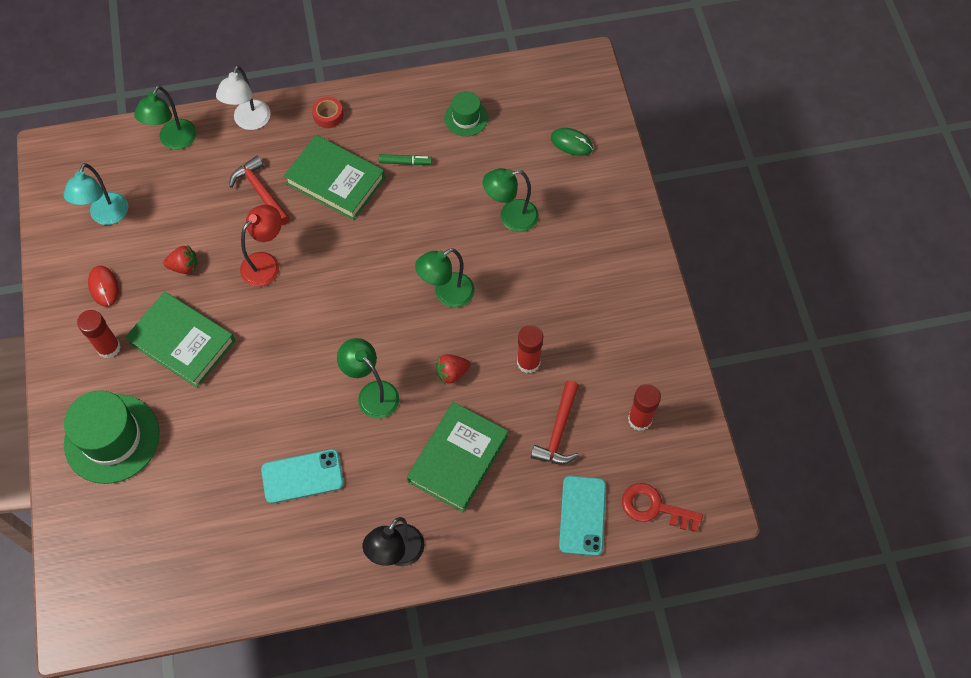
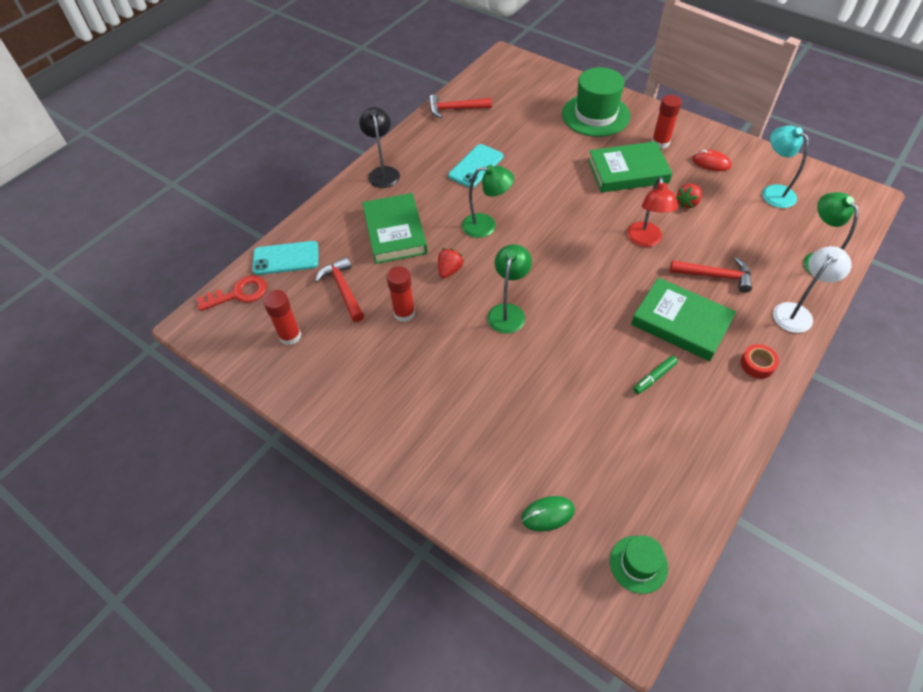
camera: 140 degrees right, 10 degrees down
white lamp [216,65,271,130] -> white lamp turned 75 degrees clockwise [773,246,852,333]
green book [284,135,385,220] -> green book turned 45 degrees clockwise [631,278,736,361]
green hat [444,91,488,136] -> green hat moved to [610,535,668,594]
green lamp [483,168,539,232] -> none
turquoise phone [559,476,606,556] -> turquoise phone turned 60 degrees counterclockwise [252,241,318,275]
none -> red hammer [429,94,492,119]

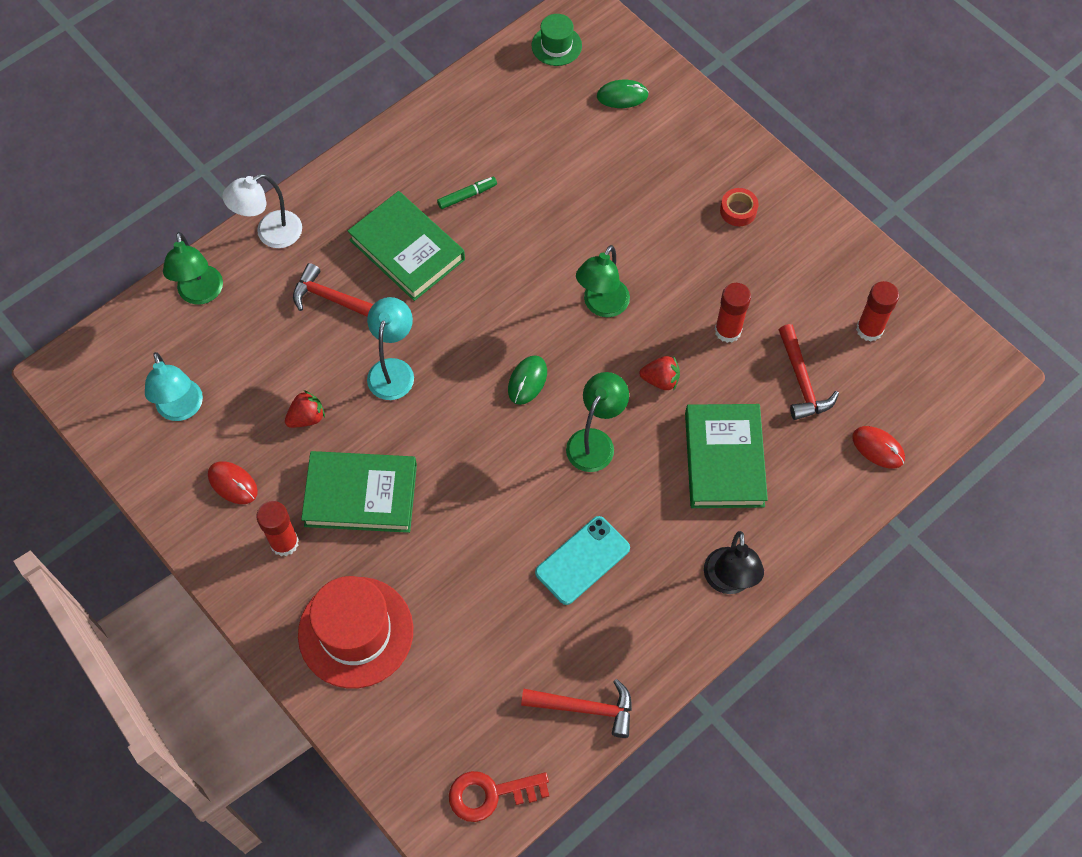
camera: 170 degrees left, 10 degrees up
red key [197,275,267,311] -> red key moved to [449,771,549,822]
turquoise phone [252,241,318,275] -> red mouse [852,426,905,469]
red strawberry [438,248,464,278] -> red strawberry turned 120 degrees counterclockwise [640,356,680,390]
green lamp [462,165,514,238] -> green lamp turned 105 degrees clockwise [566,372,629,472]
green hat [562,67,630,137] -> red hat [298,576,413,688]
red lamp [627,177,678,247] -> turquoise lamp [367,297,414,400]
red tape [740,344,779,379] -> red tape moved to [720,188,758,226]
none -> green mouse [508,355,547,405]

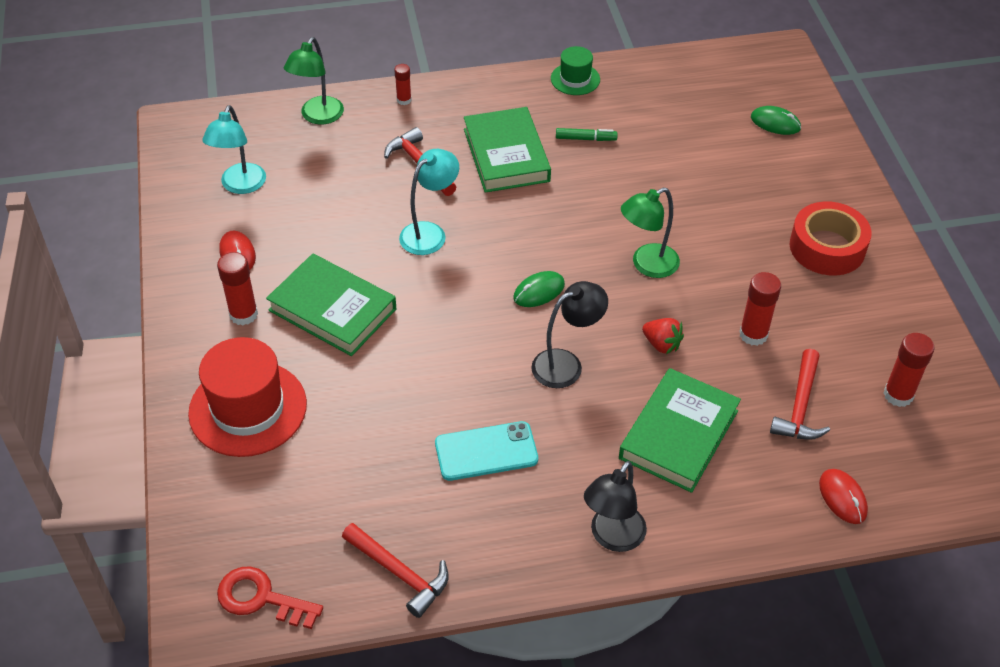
camera: 30 degrees right, 15 degrees down
white lamp [222,174,302,248] -> red glue stick [394,64,412,105]
red strawberry [285,390,325,428] -> none
green hat [531,14,582,66] -> green hat moved to [551,46,600,95]
green lamp [566,372,629,472] -> black lamp [531,281,608,388]
red tape [720,188,758,226] -> red tape [790,201,872,276], size x1.97

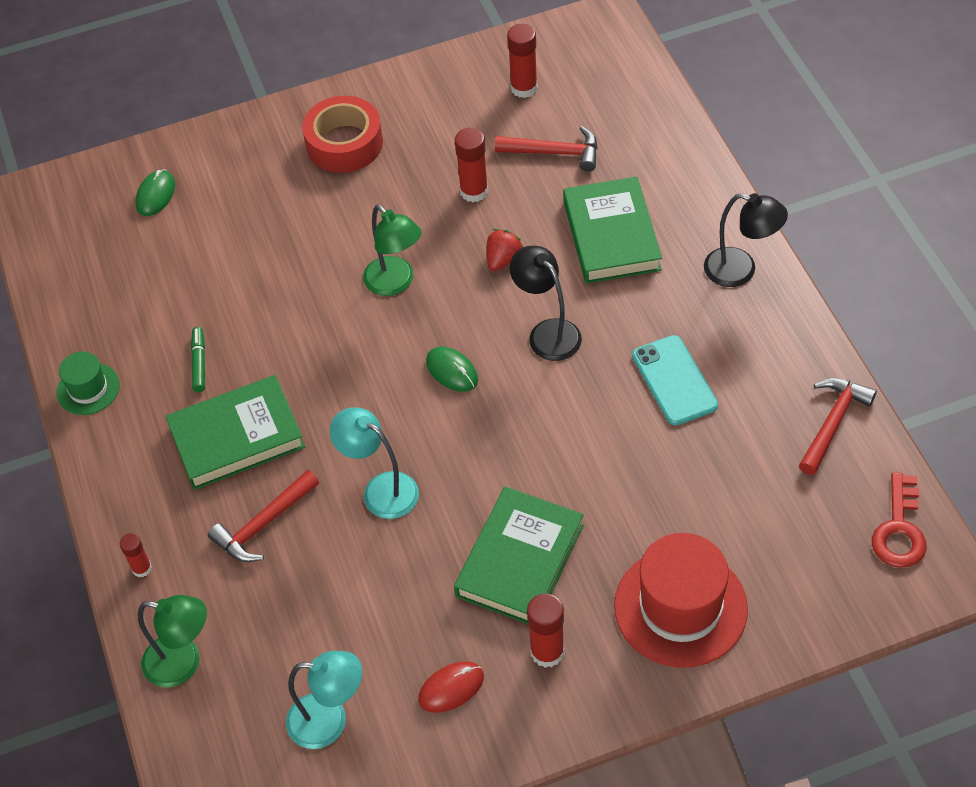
camera: 95 degrees left, 5 degrees up
green book [619,368,741,493] -> green book turned 60 degrees clockwise [563,176,662,284]
red mouse [819,469,868,524] -> none

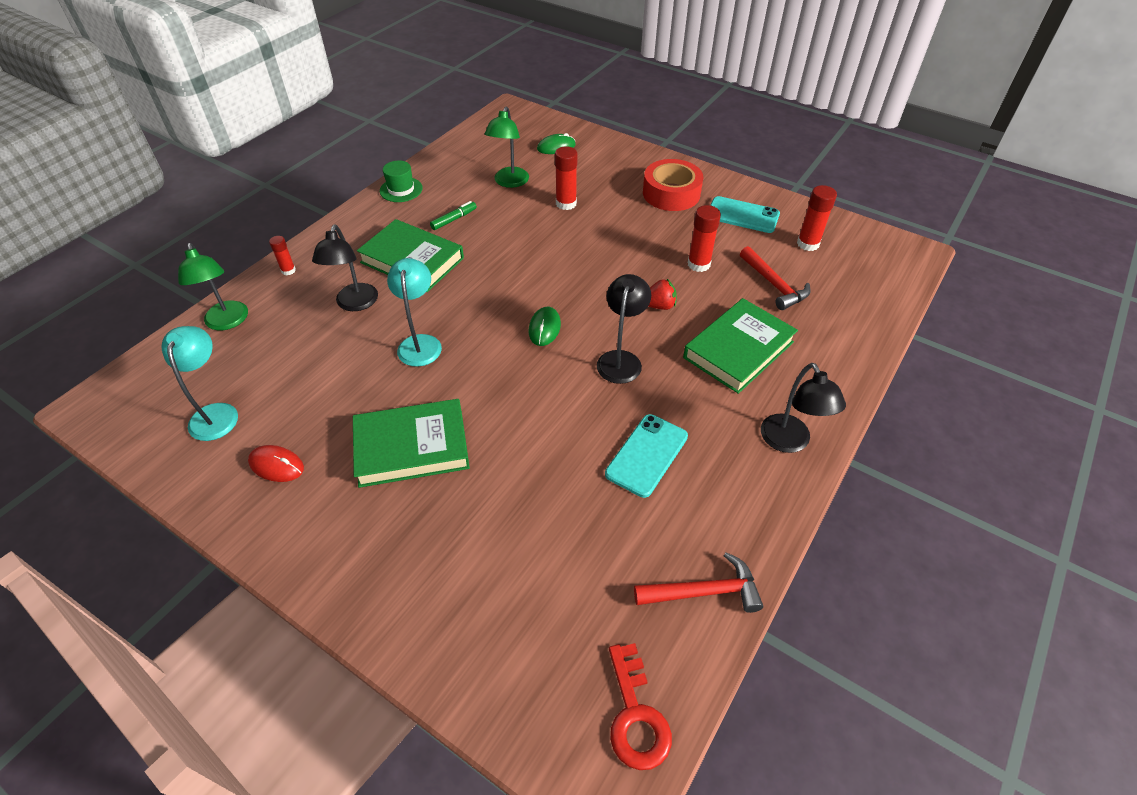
camera: 50 degrees right, 5 degrees down
red hammer [208,470,319,562] -> black lamp [312,225,378,311]
turquoise lamp [286,651,362,749] -> turquoise lamp turned 150 degrees counterclockwise [162,326,238,441]
green lamp [363,205,422,296] -> green lamp moved to [485,107,529,188]
red glue stick [527,594,565,668] -> red glue stick moved to [555,146,578,210]
red hat [614,533,748,668] -> none
red key [872,472,927,568] -> red key turned 75 degrees counterclockwise [609,643,672,770]
none -> turquoise phone [710,196,780,233]

